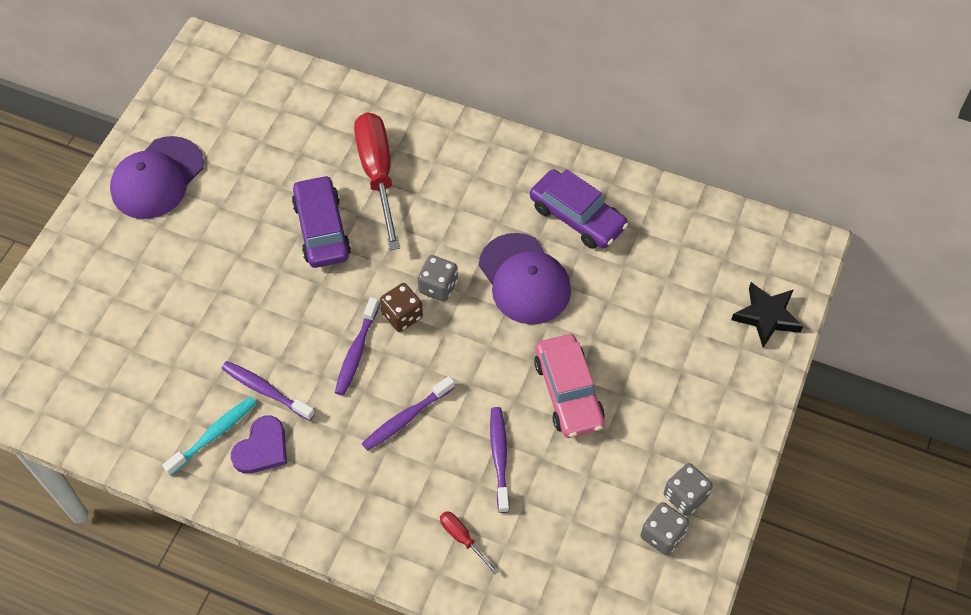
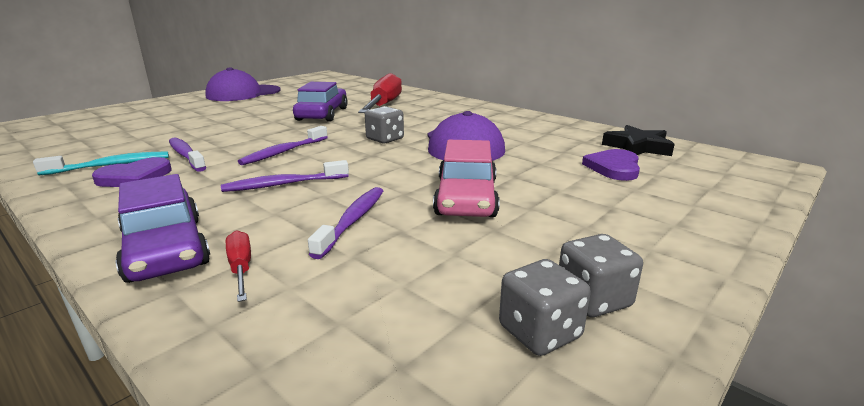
camera: 20 degrees right, 35 degrees down
brown dice [380,283,423,332] -> none
purple car [530,169,628,249] -> purple car moved to [115,174,210,283]
black star [731,282,803,348] -> black star moved to [602,125,675,156]
none -> purple heart [582,149,640,181]

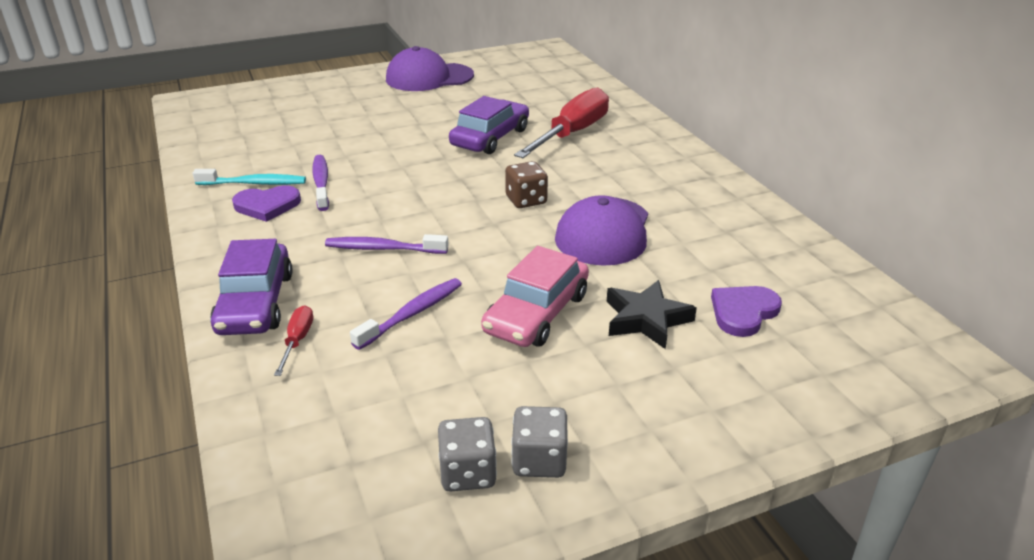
camera: 25 degrees right, 10 degrees up
purple toothbrush [238,126,328,165] -> none
grey dice [365,106,404,143] -> brown dice [505,161,548,208]
black star [602,125,675,156] -> black star moved to [607,280,697,349]

